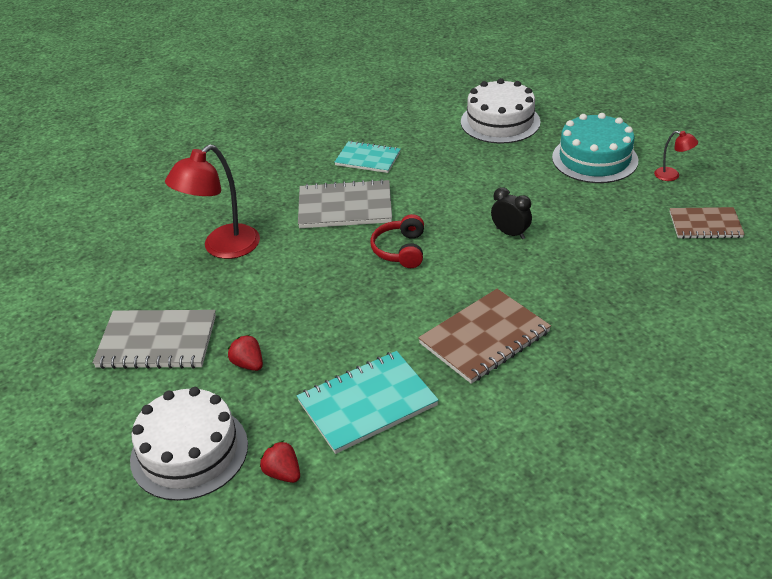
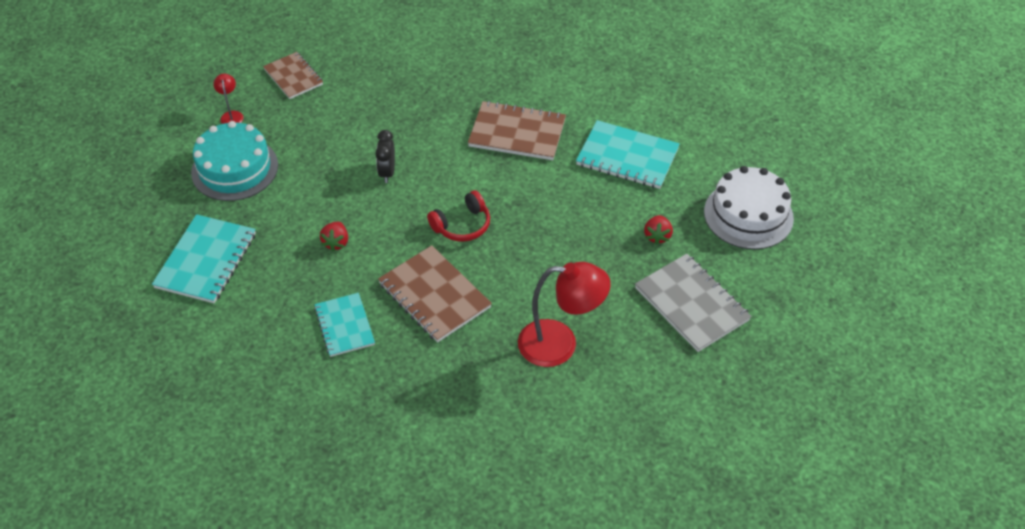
camera: 130 degrees left, 10 degrees up
red strawberry [260,440,300,483] -> red strawberry moved to [320,222,348,251]
grey notebook [298,179,392,228] -> brown notebook [378,245,492,342]
white cake [461,78,541,144] -> turquoise notebook [152,214,256,303]

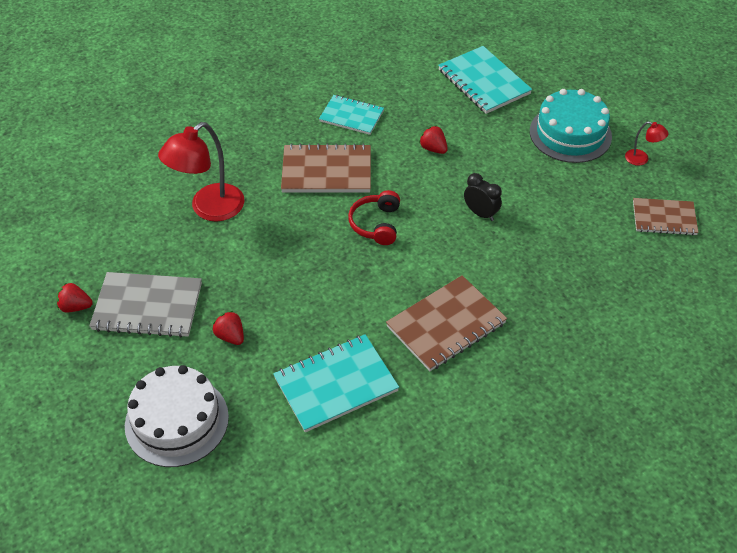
camera: 130 degrees right, 0 degrees up
none -> red strawberry [57,282,93,312]

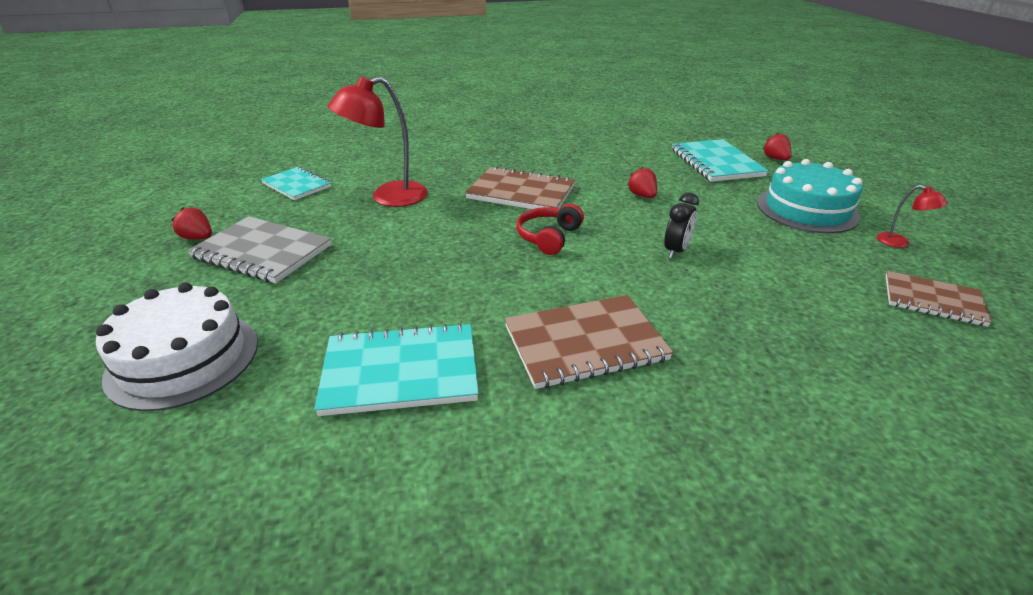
camera: 20 degrees right, 15 degrees down
red strawberry [212,311,244,345] -> red strawberry moved to [763,133,792,160]
turquoise notebook [319,95,384,135] -> turquoise notebook moved to [261,167,331,200]
black clock [464,173,502,221] -> black clock turned 60 degrees clockwise [664,192,699,259]

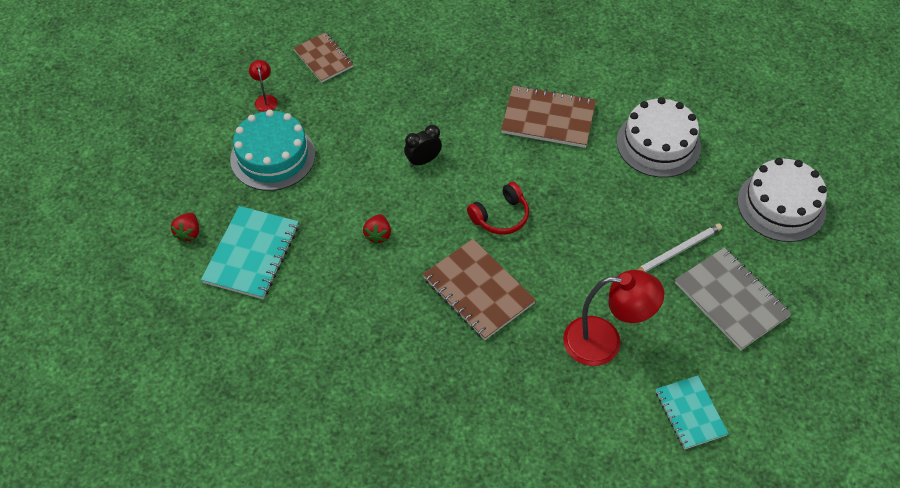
camera: 150 degrees left, 20 degrees up
red strawberry [171,207,212,239] -> none
turquoise notebook [314,323,479,416] -> white cake [617,97,701,178]
none -> white pencil [637,223,722,272]

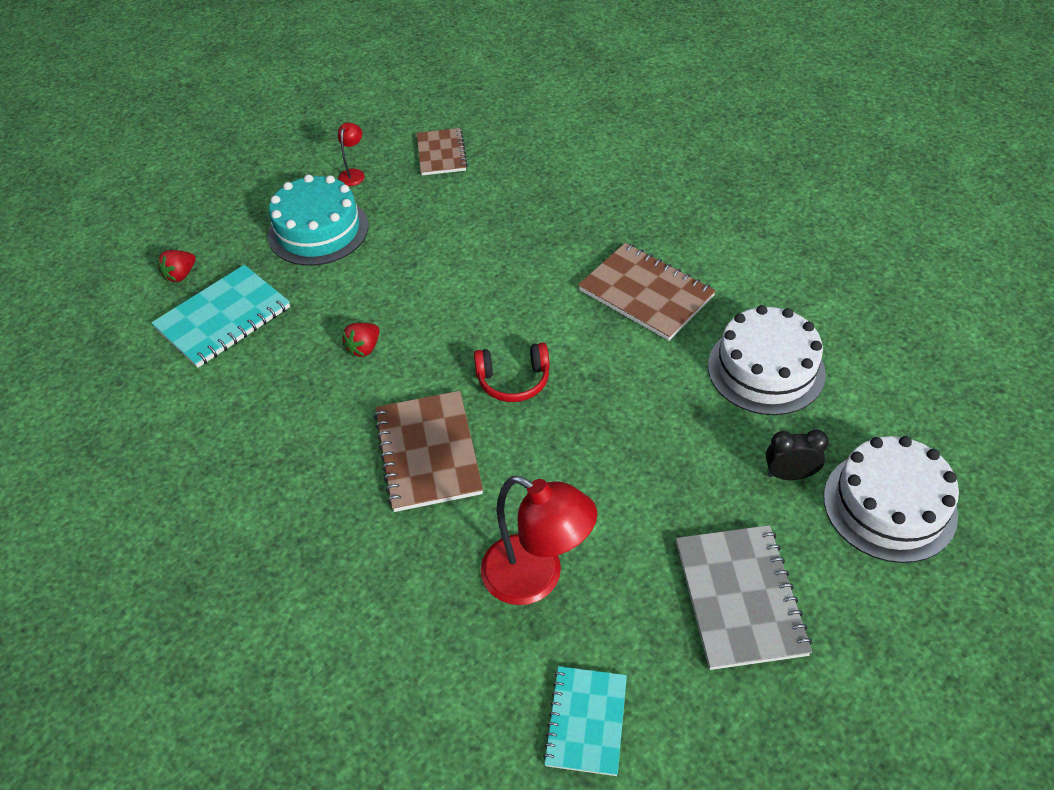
camera: 30 degrees right, 5 degrees down
black clock [404,125,442,167] -> black clock moved to [766,430,829,480]
white pencil [637,223,722,272] -> none

